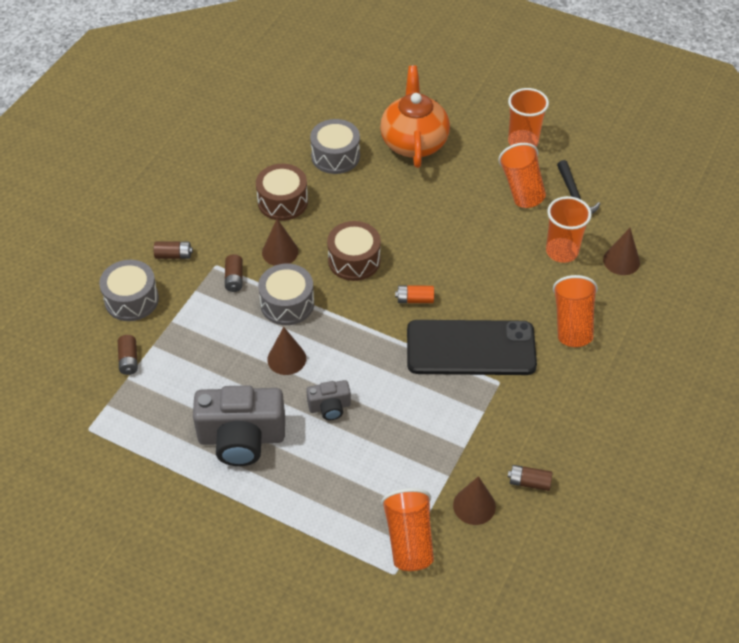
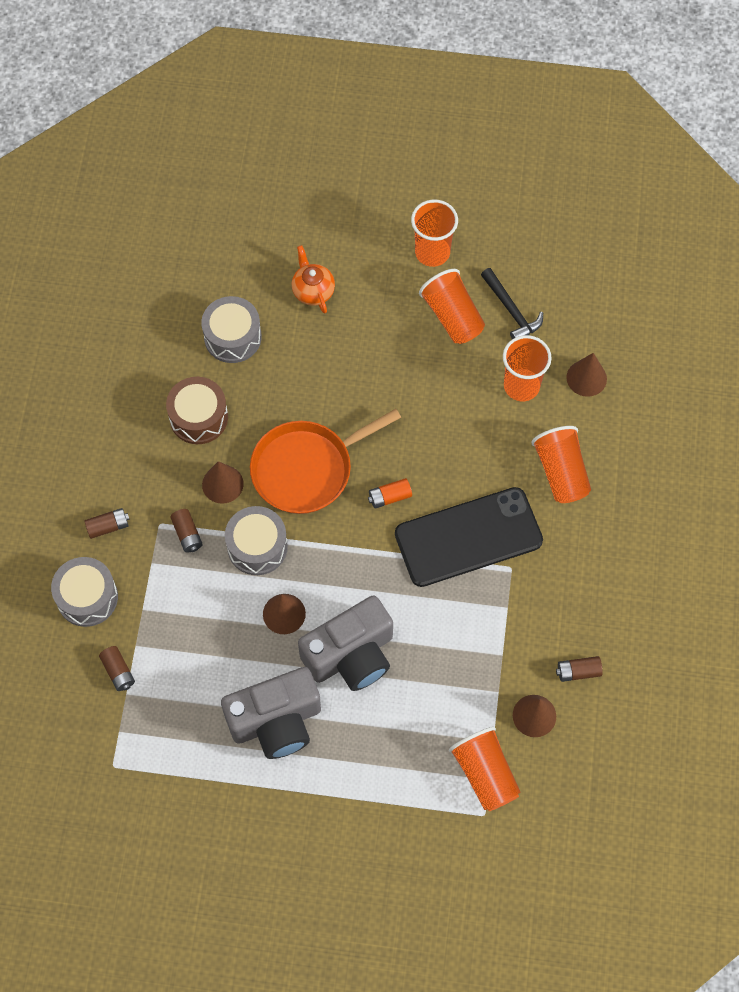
camera: 20 degrees left, 15 degrees up
grey camera [306,380,351,420] -> grey camera [298,595,393,691], size x2.02
brown drum [327,221,381,281] -> orange pan [250,409,401,514]
orange teapot [380,65,450,168] -> orange teapot [292,245,335,314], size x0.54

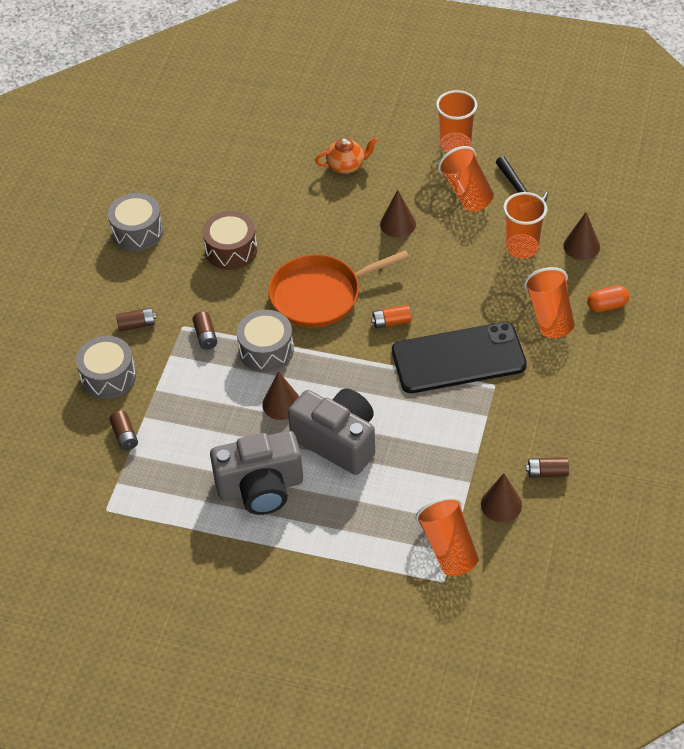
camera: 10 degrees right, 15 degrees down
grey drum [201,296,262,363] -> grey drum moved to [108,193,163,251]
brown cone [202,461,244,504] -> brown cone moved to [380,190,416,238]
orange teapot [292,245,335,314] -> orange teapot turned 90 degrees clockwise [315,138,377,174]
grey camera [298,595,393,691] -> grey camera turned 120 degrees counterclockwise [288,389,375,475]
none -> orange capsule [587,285,629,312]

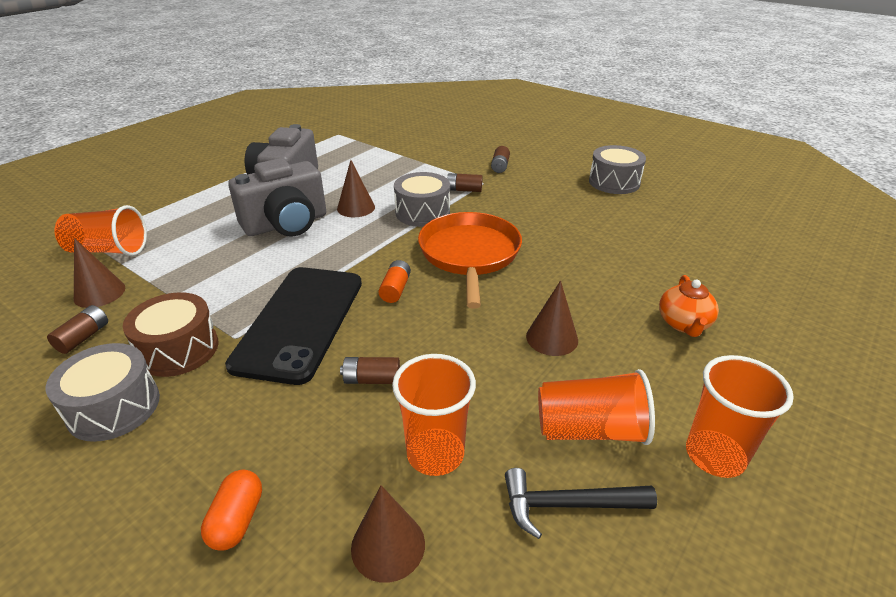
camera: 110 degrees right, 15 degrees down
grey drum [76,336,136,399] -> grey drum moved to [46,343,160,442]
brown battery [109,411,138,451] -> brown battery moved to [340,357,400,384]
brown drum [202,211,257,270] -> brown drum moved to [123,292,219,377]
orange cup [524,267,575,338] -> none

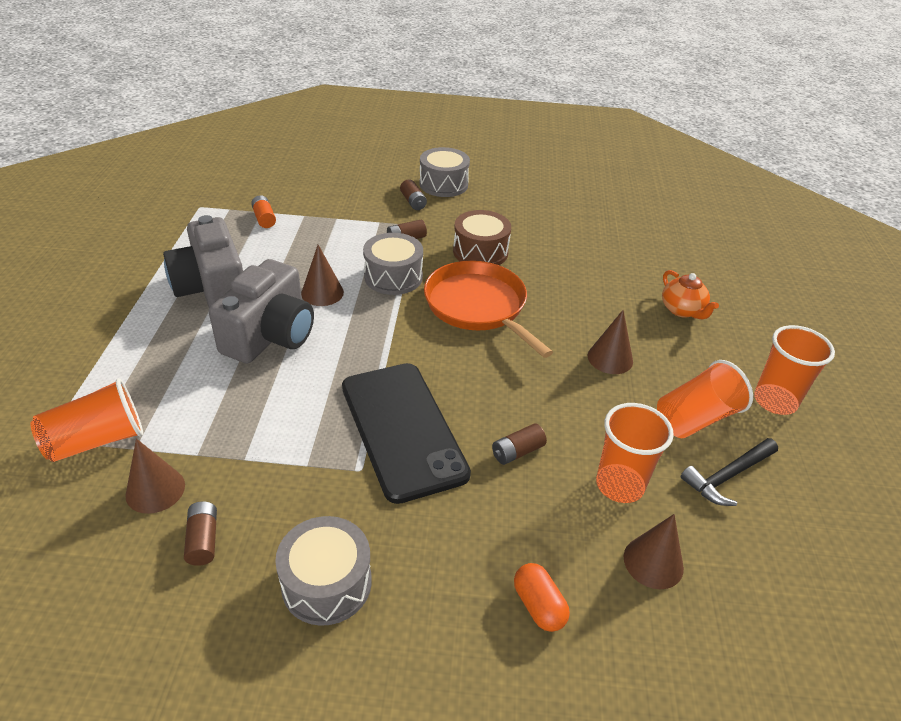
camera: 35 degrees left, 5 degrees up
brown drum [123,292,219,377] -> brown drum moved to [453,210,511,265]
orange battery [378,260,411,303] -> orange battery moved to [251,195,276,228]
grey drum [589,145,646,194] -> grey drum moved to [419,147,470,197]

